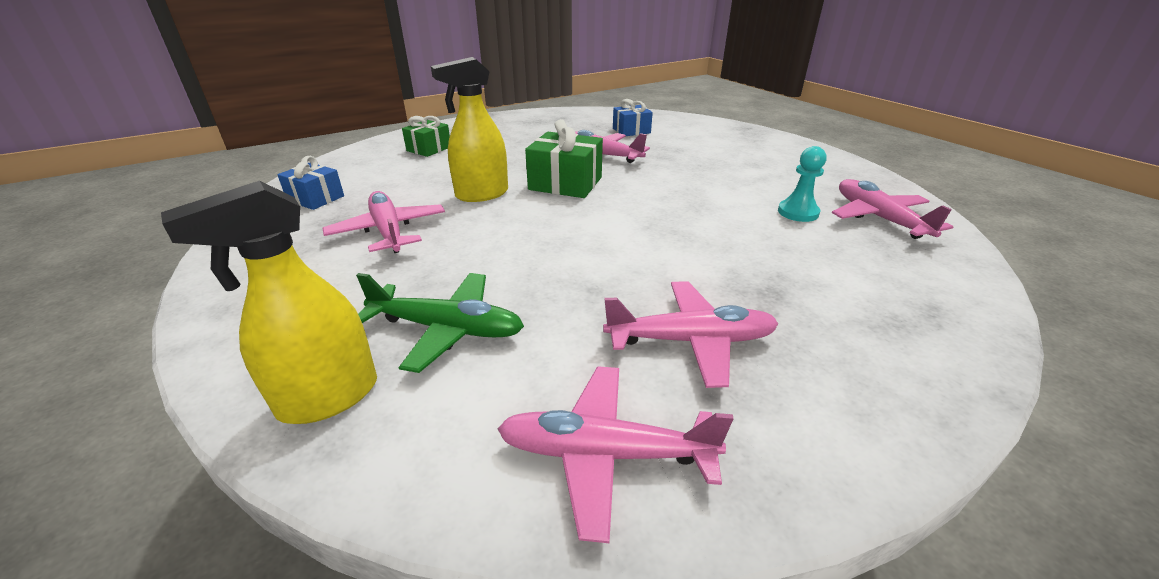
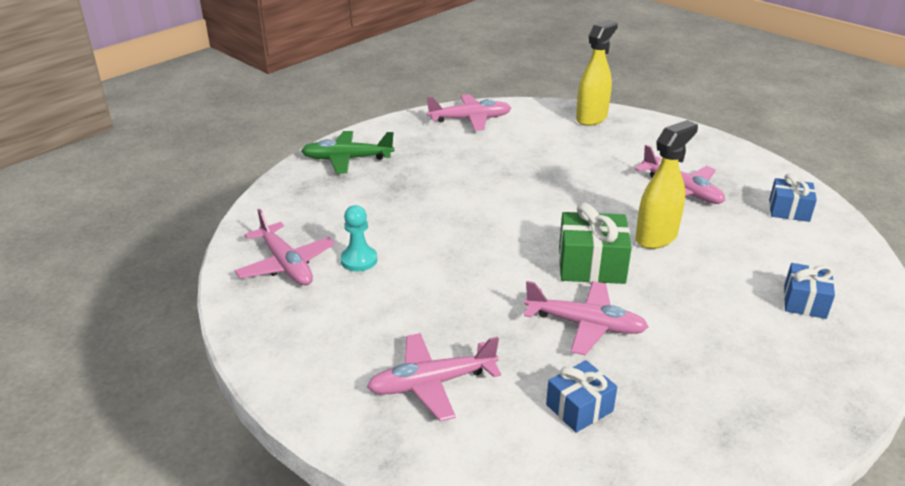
camera: 165 degrees right, 0 degrees up
green plane [356,273,524,373] -> green plane moved to [301,131,394,174]
green gift [402,116,450,157] -> blue gift [784,263,835,319]
pink plane [603,281,779,388] -> pink plane moved to [367,333,501,422]

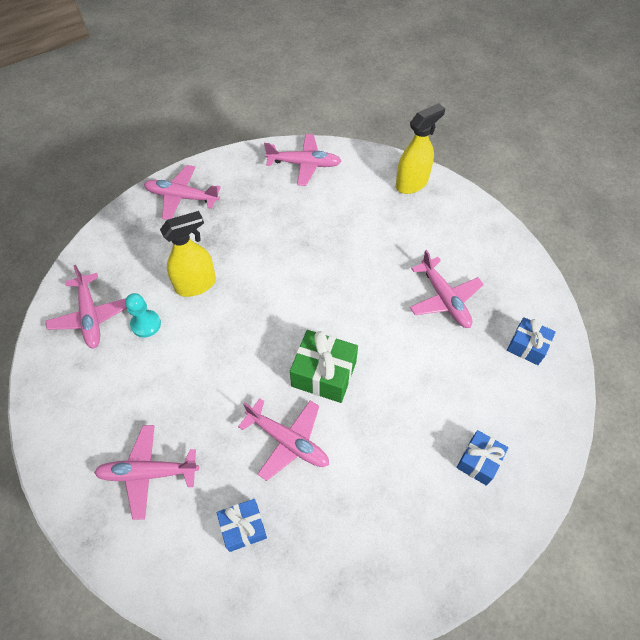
camera: 15 degrees right, 25 degrees up
green plane [301,131,394,174] -> pink plane [144,165,221,220]
yellow spray bottle [635,120,698,249] -> yellow spray bottle moved to [160,211,216,297]

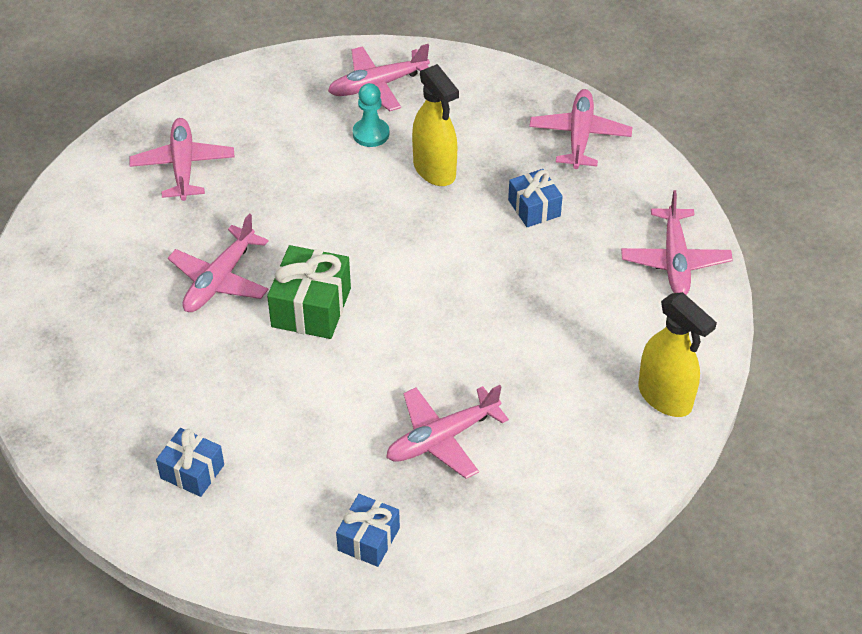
camera: 85 degrees right, 10 degrees down
blue gift [217,499,267,552] -> blue gift moved to [508,169,563,227]

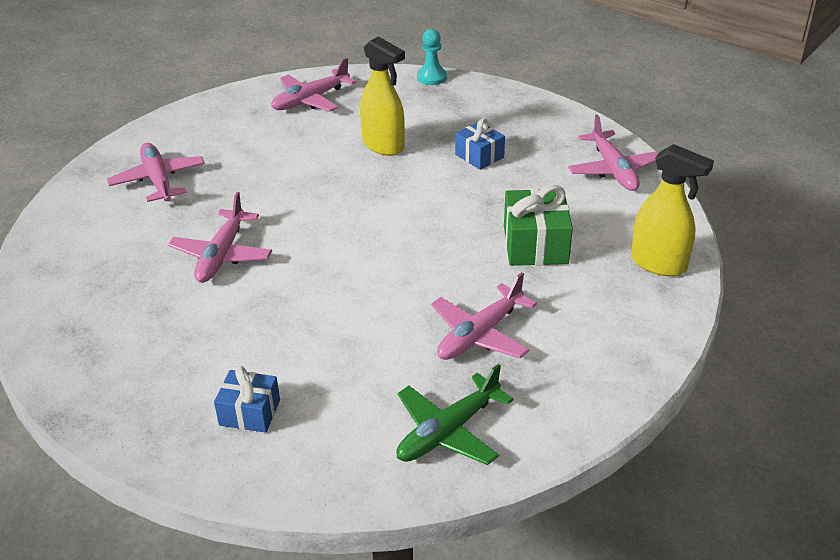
camera: 15 degrees left, 10 degrees down
green gift [267,245,351,339] -> green gift moved to [504,185,573,266]
blue gift [336,494,400,567] -> green plane [396,364,514,465]
turquoise pawn [353,83,389,147] -> turquoise pawn moved to [417,29,447,85]
pink plane [529,89,632,169] -> none

